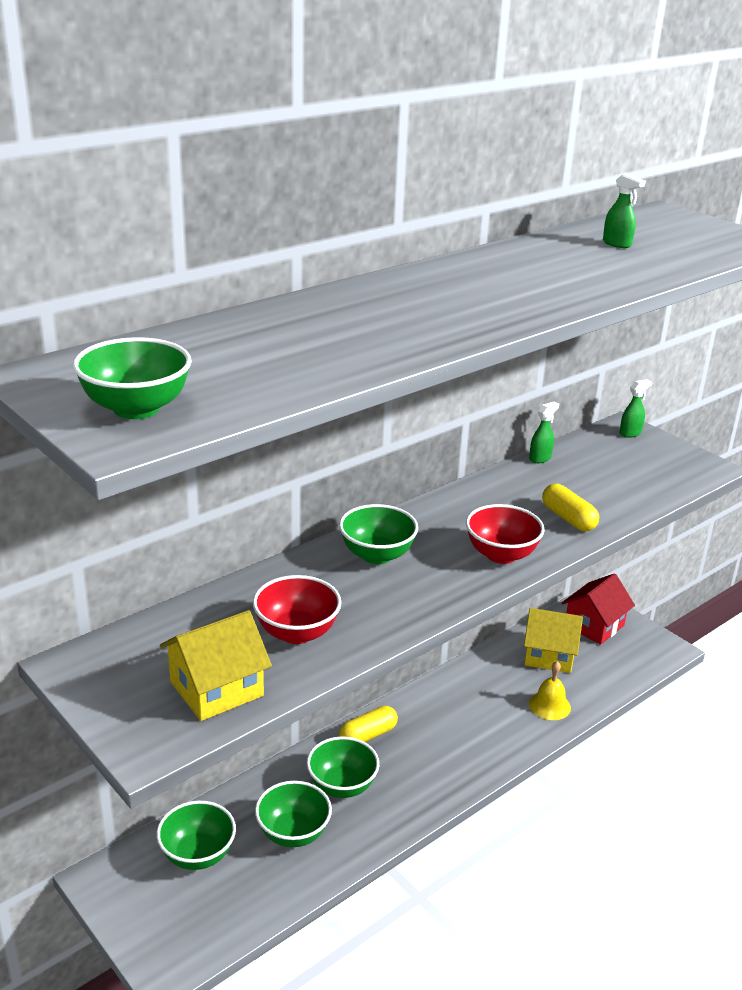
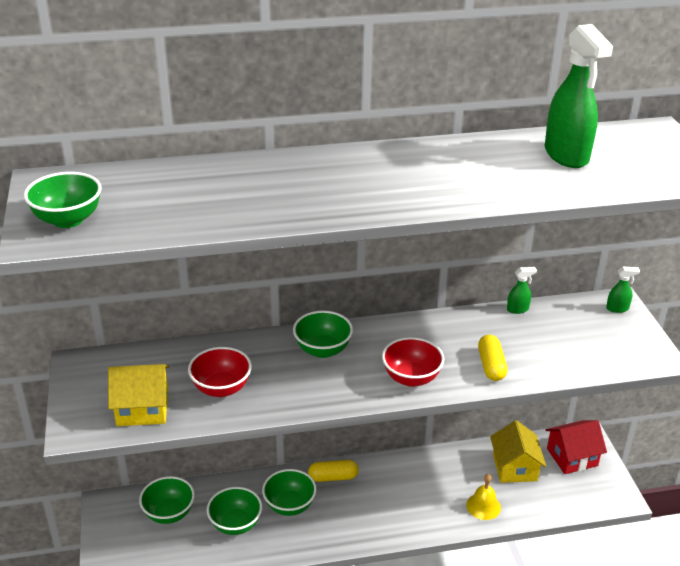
camera: 30 degrees right, 5 degrees up
yellow house [524,608,583,673] -> yellow house turned 45 degrees clockwise [490,420,546,483]
green spray bottle [603,173,646,248] -> green spray bottle [545,24,613,168], size x2.25

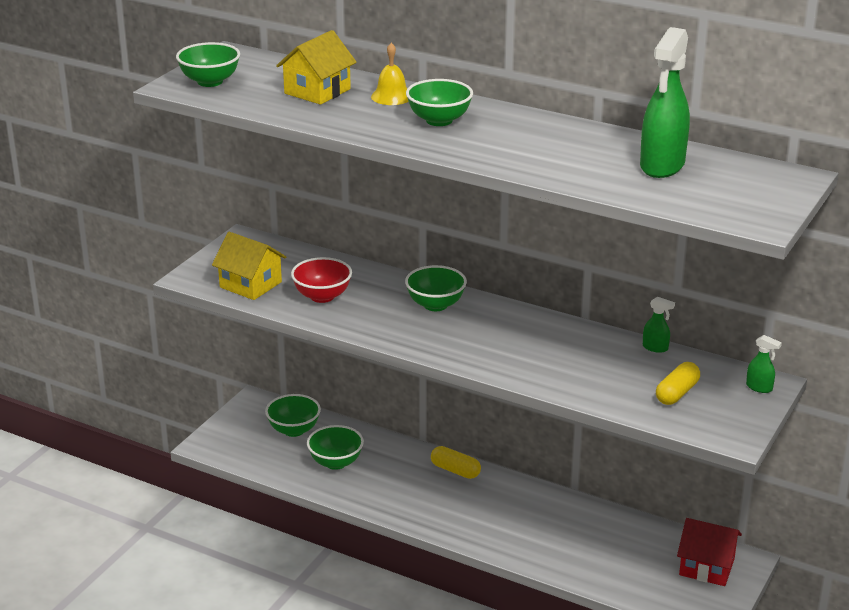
camera: 40 degrees right, 5 degrees down
green bowl [262,469,317,516] -> green bowl moved to [406,79,473,126]
red bowl [382,337,444,387] -> none
yellow bell [466,474,501,520] -> yellow bell moved to [371,43,409,105]
yellow capsule [478,335,507,381] -> yellow capsule moved to [656,362,700,405]
yellow house [490,420,546,483] -> yellow house moved to [276,30,357,105]

